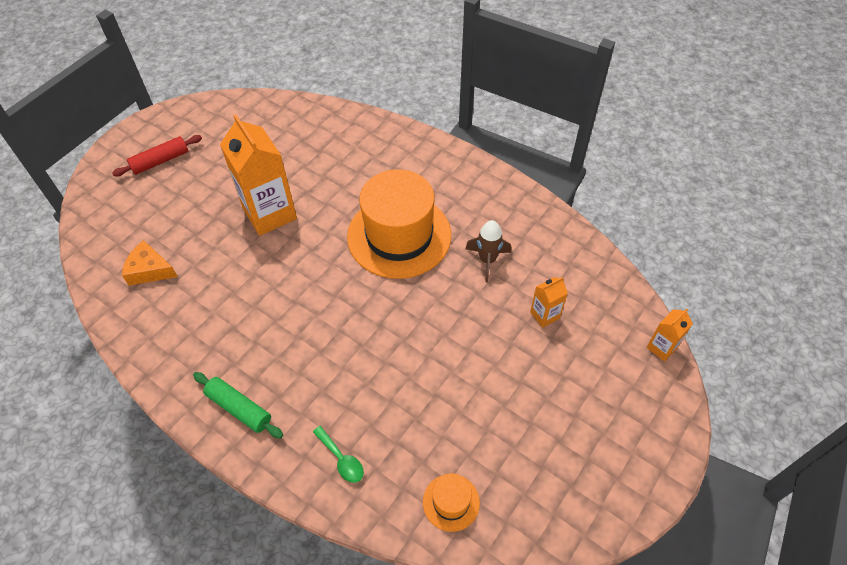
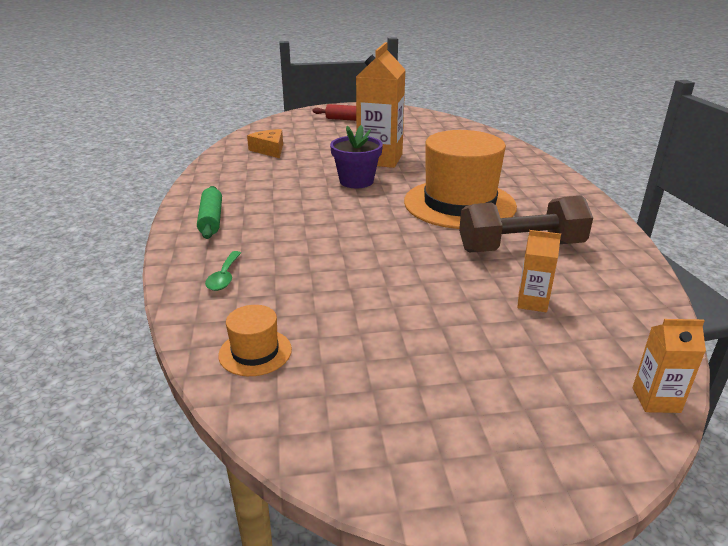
camera: 45 degrees right, 25 degrees down
brown rocket [466,220,511,283] -> brown dumbbell [459,195,593,252]
none -> purple flower pot [330,125,383,188]

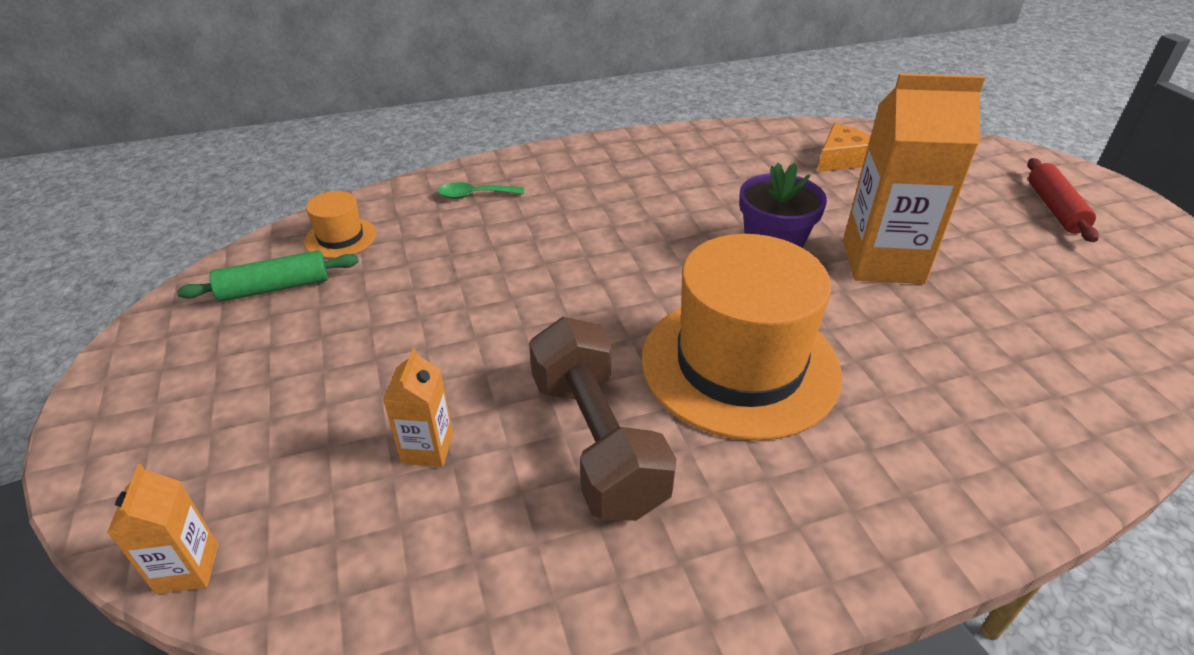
camera: 80 degrees right, 10 degrees up
green rolling pin [197,186,222,239] -> green rolling pin moved to [177,250,359,302]

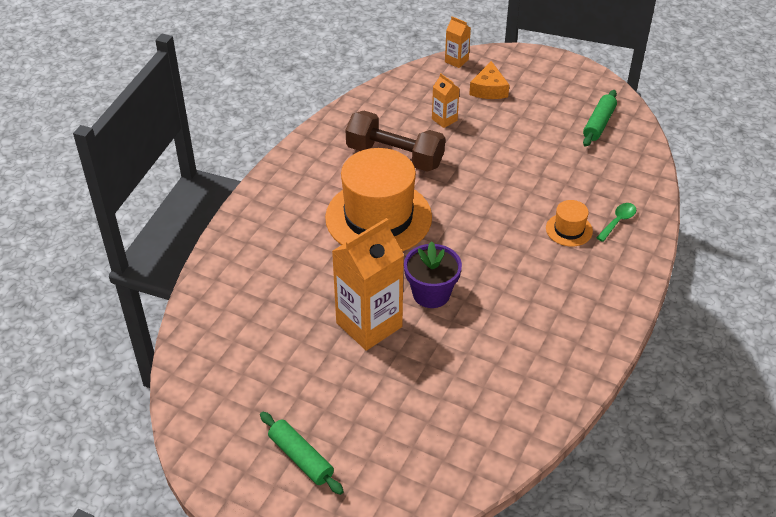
camera: 135 degrees right, 5 degrees up
orange hat [304,191,376,258] -> orange hat moved to [546,200,593,247]
orange cheese [817,123,871,172] -> orange cheese moved to [469,61,509,99]
red rolling pin [1028,158,1099,242] -> green rolling pin [260,412,344,495]

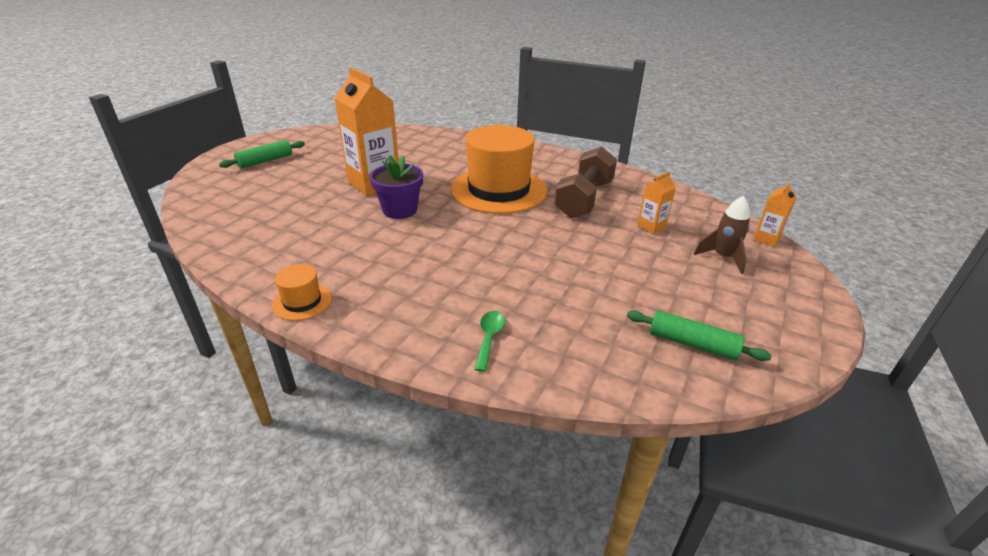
camera: 90 degrees right, 10 degrees down
orange cheese [469,61,509,99] -> brown rocket [694,196,750,274]
orange hat [546,200,593,247] -> orange hat moved to [272,264,332,321]
green spoon [596,203,636,242] -> green spoon turned 120 degrees counterclockwise [474,311,505,372]

